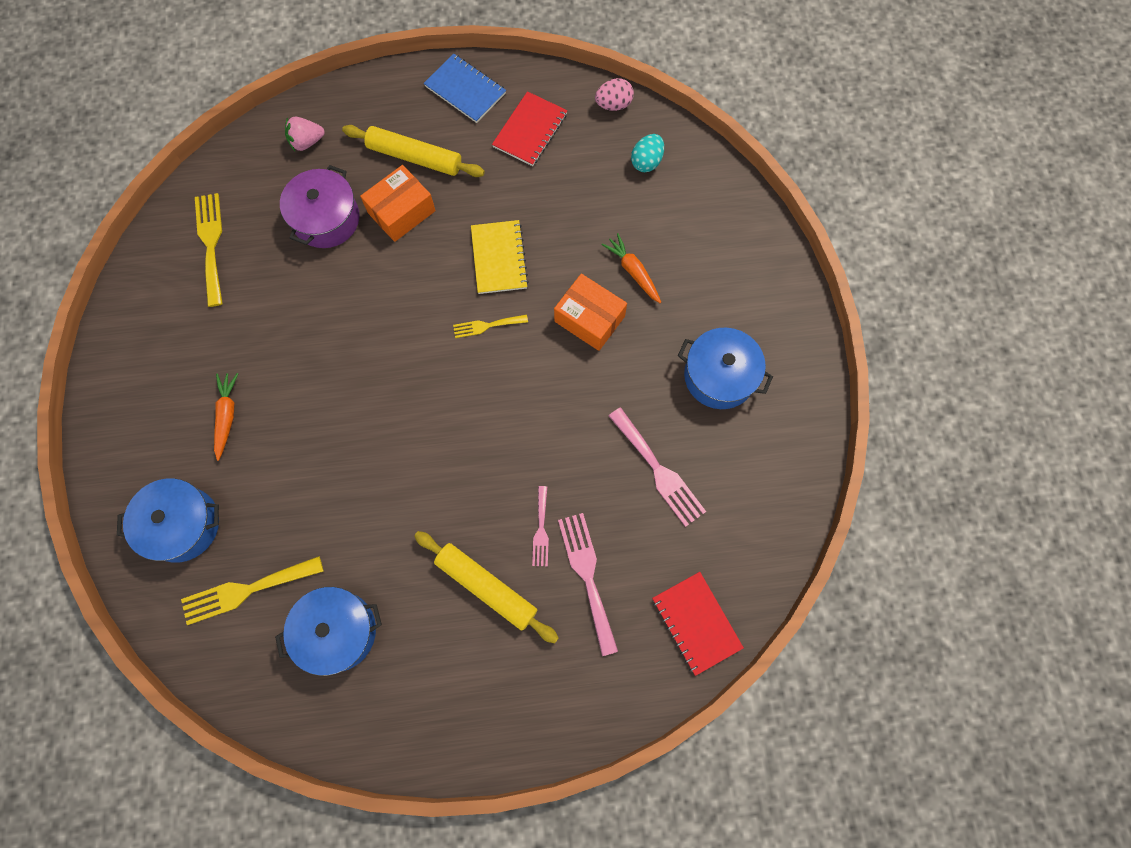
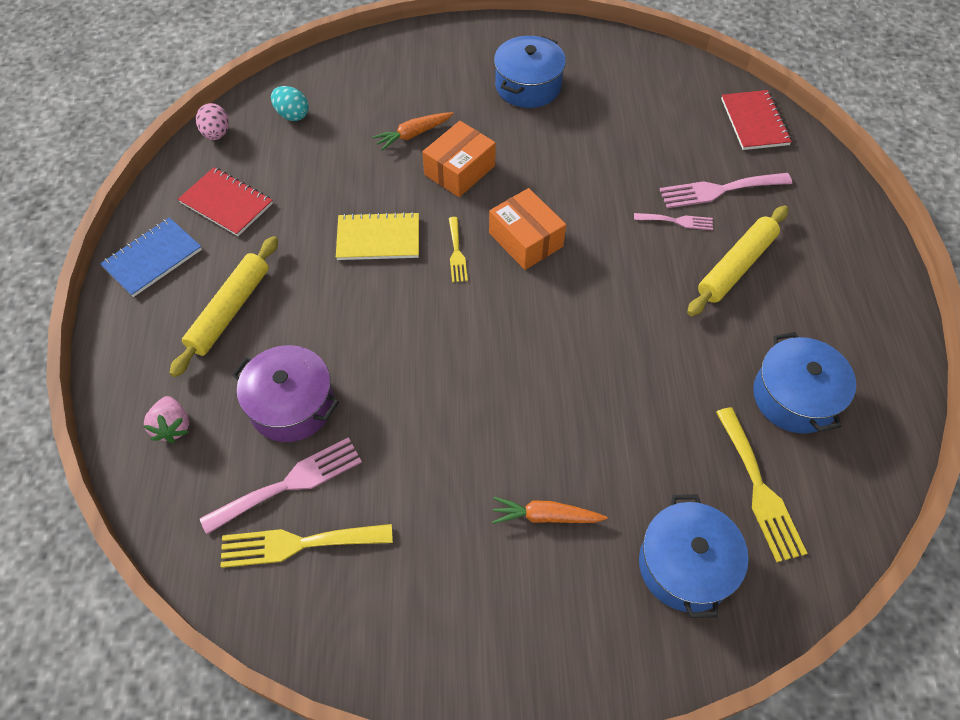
camera: 85 degrees left, 15 degrees down
orange box [360,165,436,242] -> orange box moved to [489,188,566,270]
pink fork [609,407,706,527] -> pink fork moved to [200,437,362,534]
red notebook [652,572,744,676] -> red notebook turned 75 degrees counterclockwise [721,90,792,150]

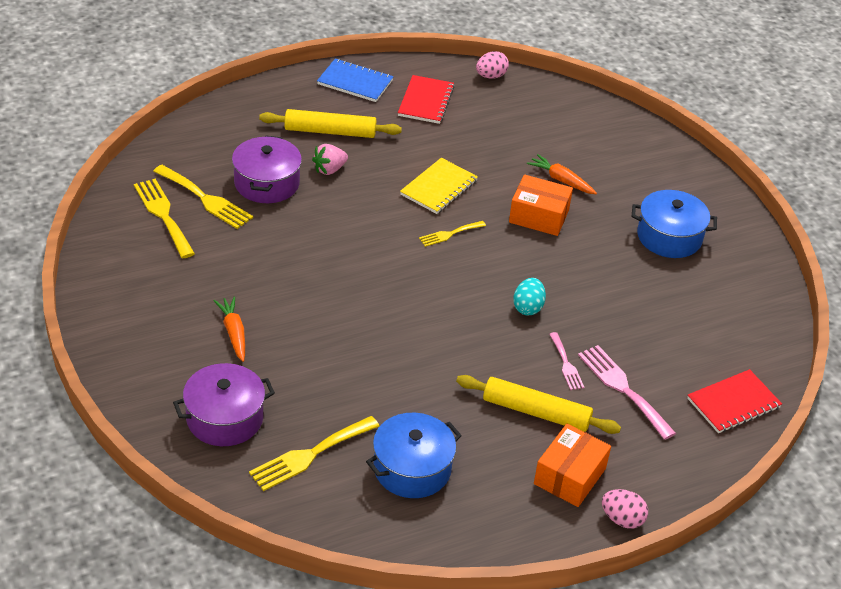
camera: 65 degrees right, 15 degrees down
pink strawberry [144,396,189,443] -> pink strawberry moved to [312,144,348,175]
pink fork [200,437,362,534] -> yellow fork [153,165,253,229]
turquoise egg [271,86,309,121] -> turquoise egg moved to [513,278,546,315]
yellow notebook [336,212,419,260] -> yellow notebook turned 60 degrees clockwise [400,158,478,214]
orange box [489,188,566,270] -> orange box moved to [534,424,611,507]
blue pot [639,494,748,618] -> purple pot [173,363,275,446]
none -> pink egg [602,489,648,529]

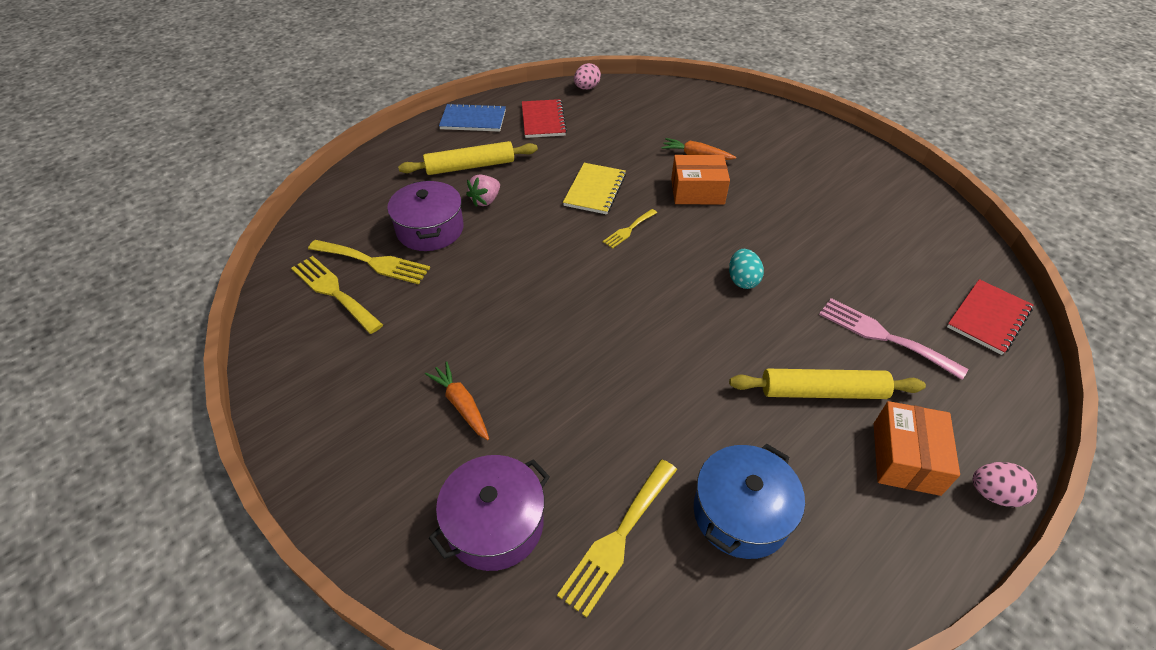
camera: 15 degrees left, 5 degrees up
pink fork [549,332,584,390] -> none
blue pot [632,190,717,258] -> none

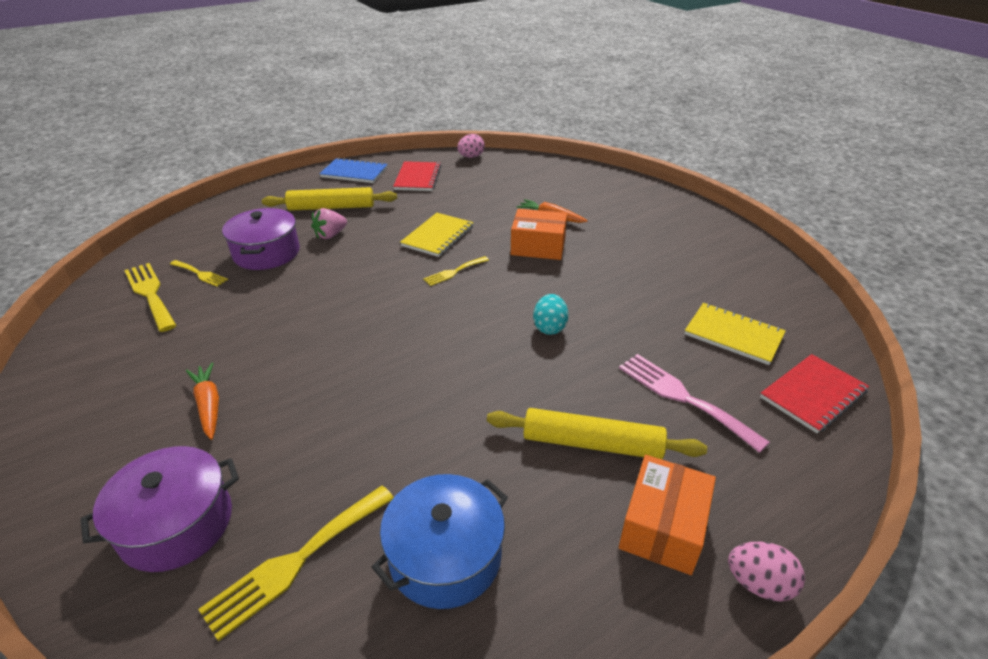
camera: 10 degrees right, 10 degrees down
yellow fork [308,240,430,284] -> yellow fork [170,260,228,287], size x0.58
none -> yellow notebook [685,303,786,365]

